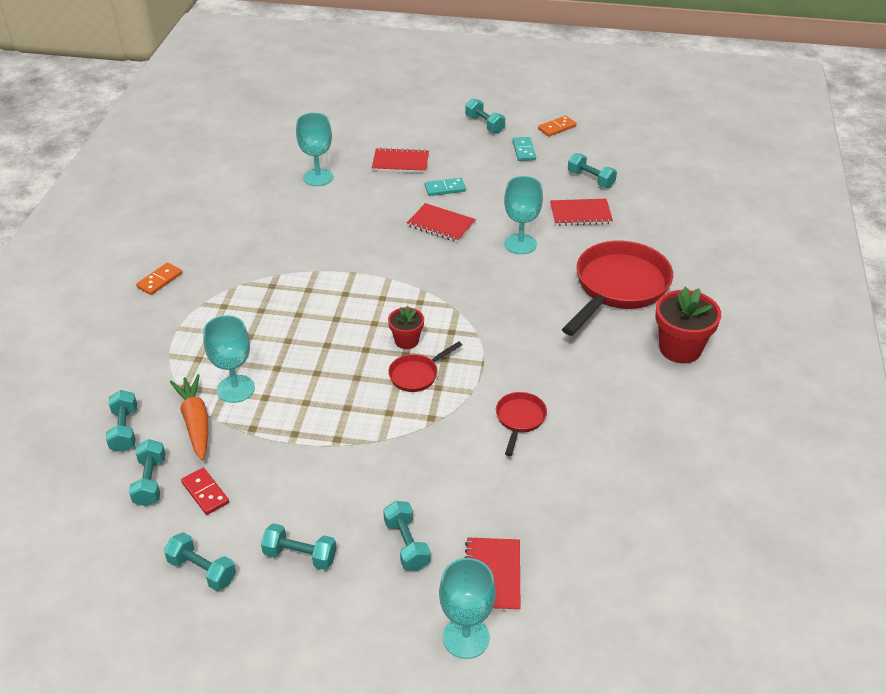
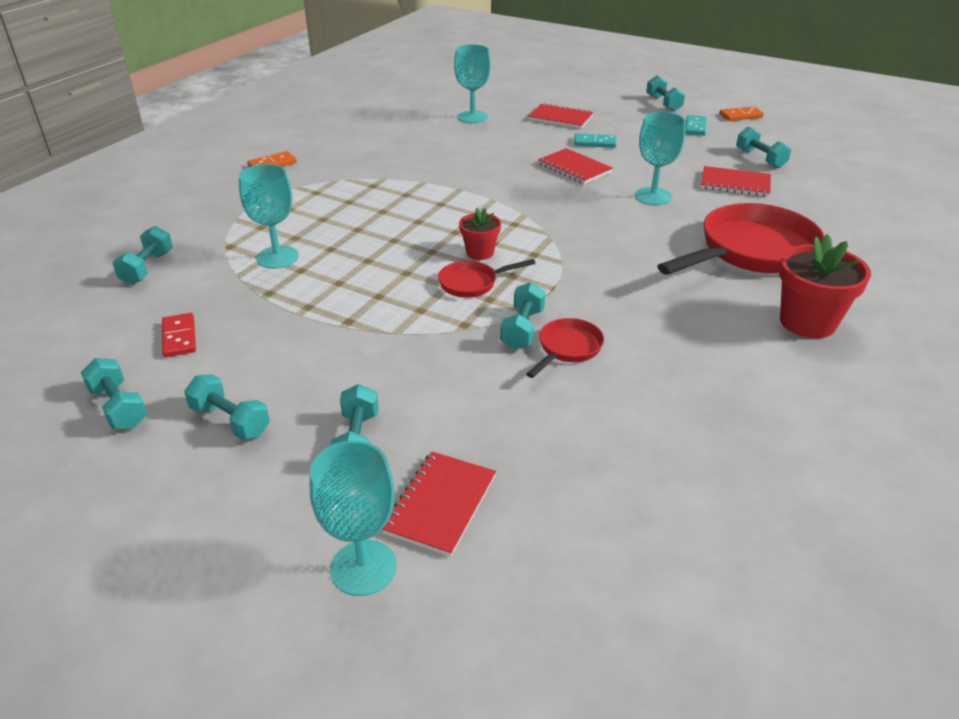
camera: 20 degrees right, 5 degrees down
turquoise dumbbell [129,439,166,507] -> turquoise dumbbell moved to [500,282,546,350]
orange carrot [170,374,208,461] -> none

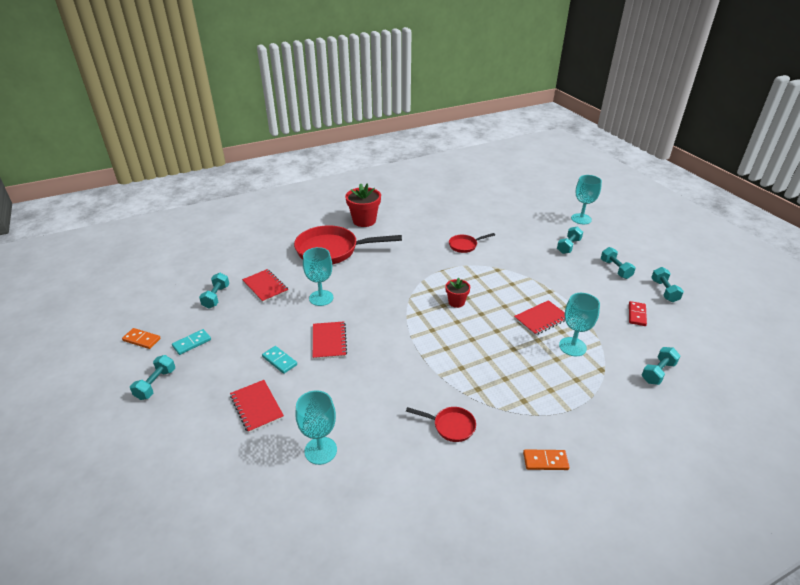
camera: 145 degrees left, 0 degrees up
red notebook [382,452,496,557] -> red notebook moved to [514,300,565,335]
red pan [438,259,536,298] -> red pan moved to [406,407,476,442]
turquoise dumbbell [500,282,546,350] -> none

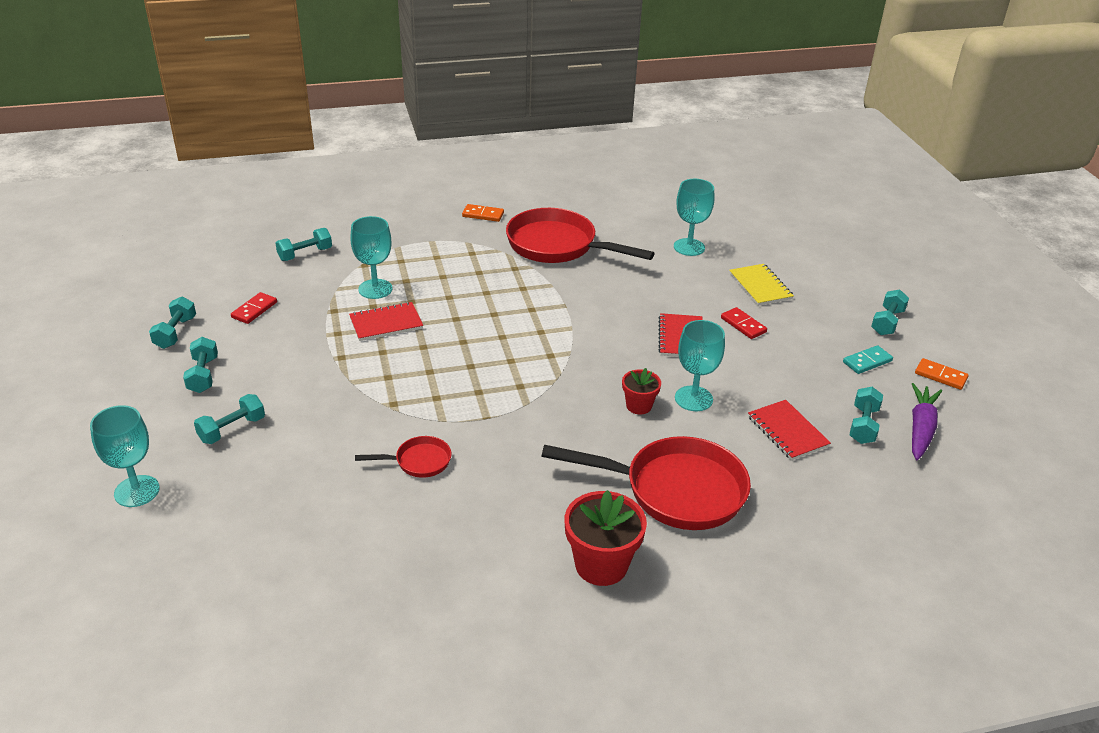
camera: 170 degrees left, 0 degrees up
red notebook [230,380,284,433] -> yellow notebook [729,264,794,306]
turquoise domino [262,346,297,374] -> red domino [721,307,767,339]
red pan [406,407,476,442] -> red pan [506,208,655,263], size x2.14
red flower pot [445,278,470,308] -> red flower pot moved to [622,368,661,415]
none -> purple carrot [912,383,942,460]

